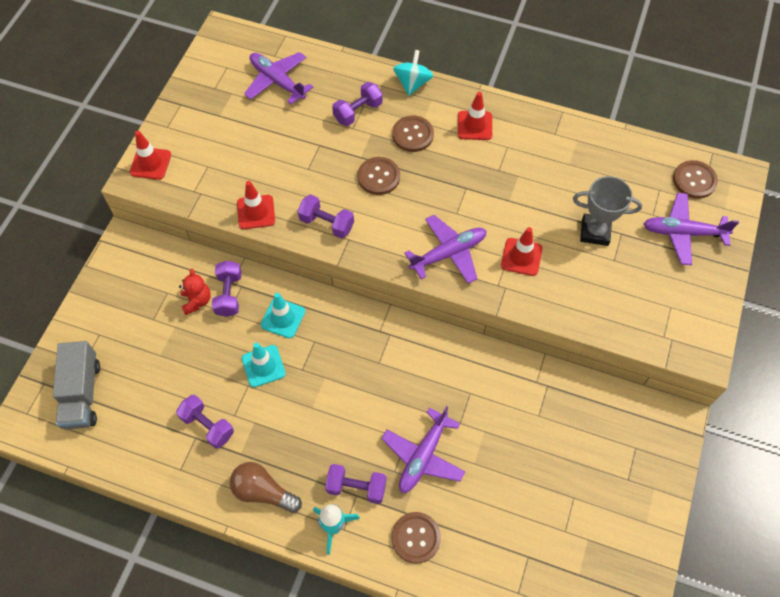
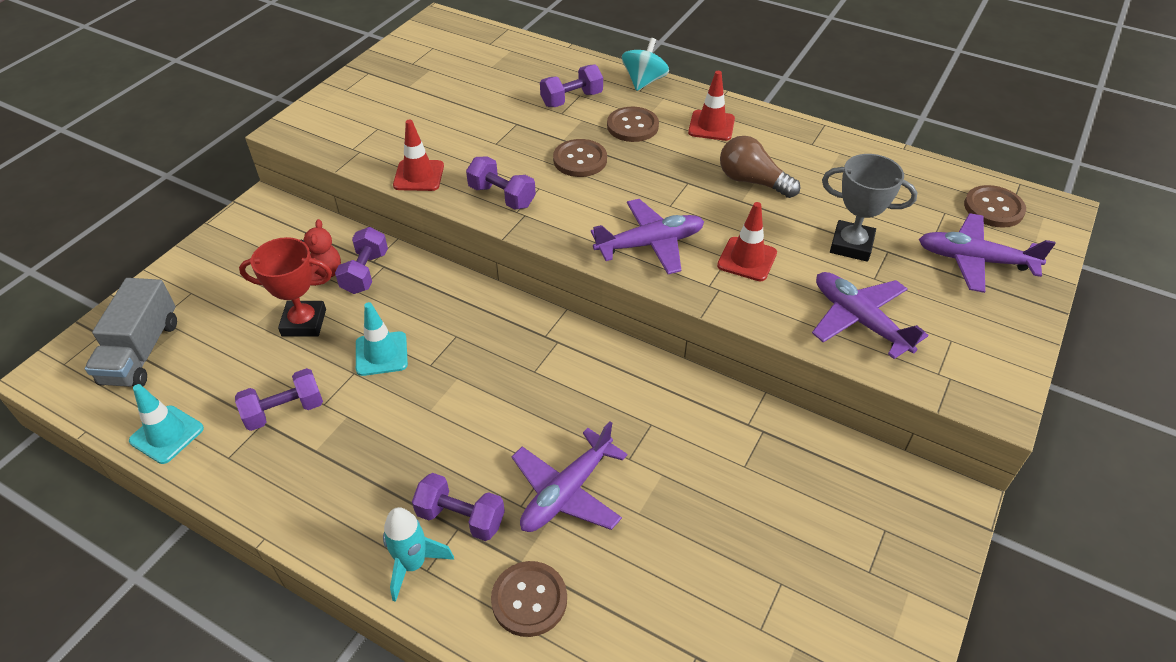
camera: 10 degrees right, 15 degrees down
red traffic cone [130,131,171,180] -> none
purple dumbbell [176,395,234,449] -> purple dumbbell turned 75 degrees counterclockwise [235,368,323,431]
brown light bulb [230,462,302,513] -> brown light bulb moved to [720,136,800,198]
purple plane [244,52,313,104] -> purple plane moved to [812,272,928,359]
turquoise traffic cone [260,293,305,339] -> turquoise traffic cone moved to [129,384,204,464]
none -> red trophy [239,237,332,337]

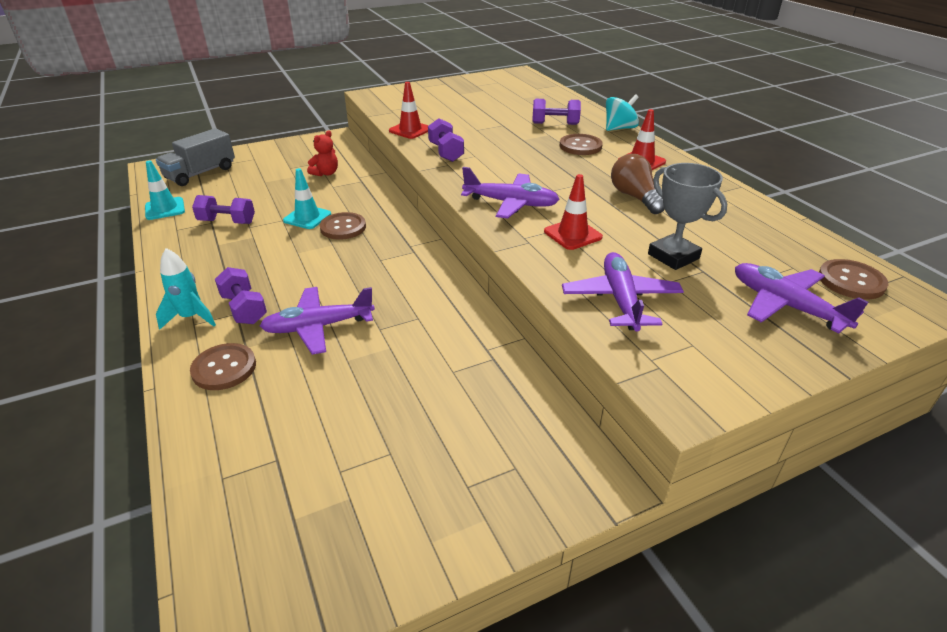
camera: 35 degrees right, 10 degrees down
red trophy [239,237,332,337] -> none
purple dumbbell [335,227,388,294] -> none
brown button [553,139,607,177] -> brown button moved to [320,212,366,240]

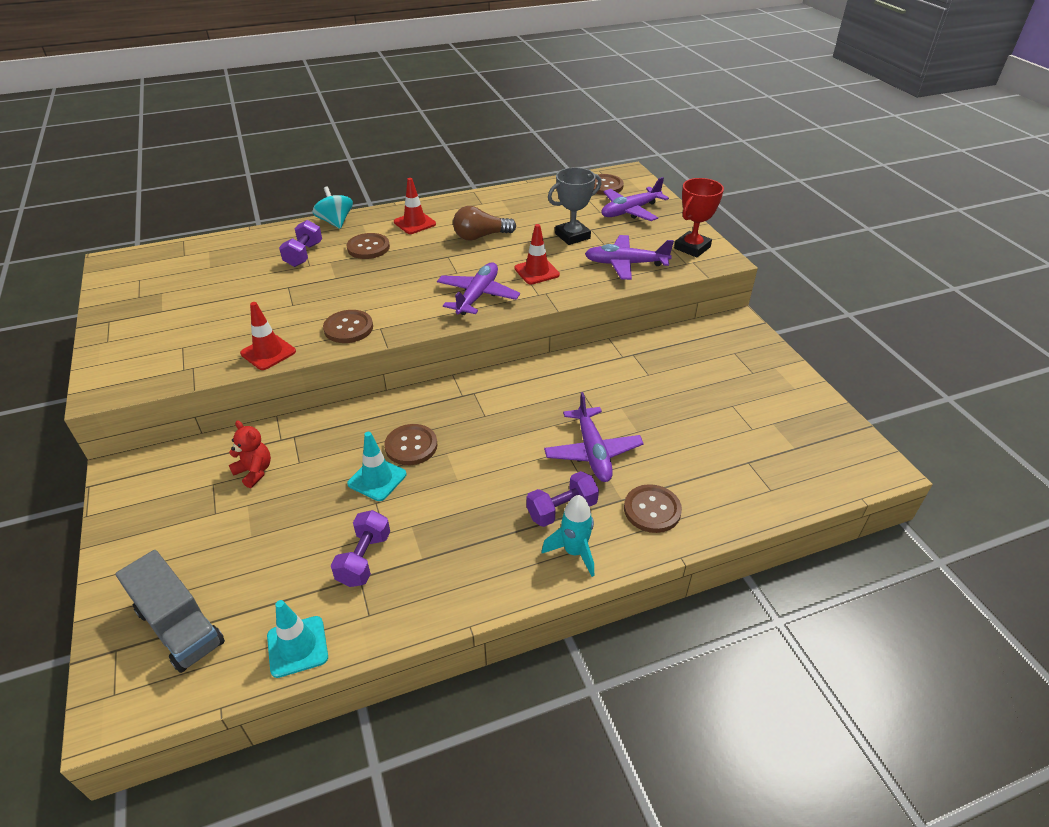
camera: 85 degrees left, 5 degrees up
purple dumbbell [428,118,464,162] -> brown button [323,310,373,343]
none -> red trophy [674,178,724,257]

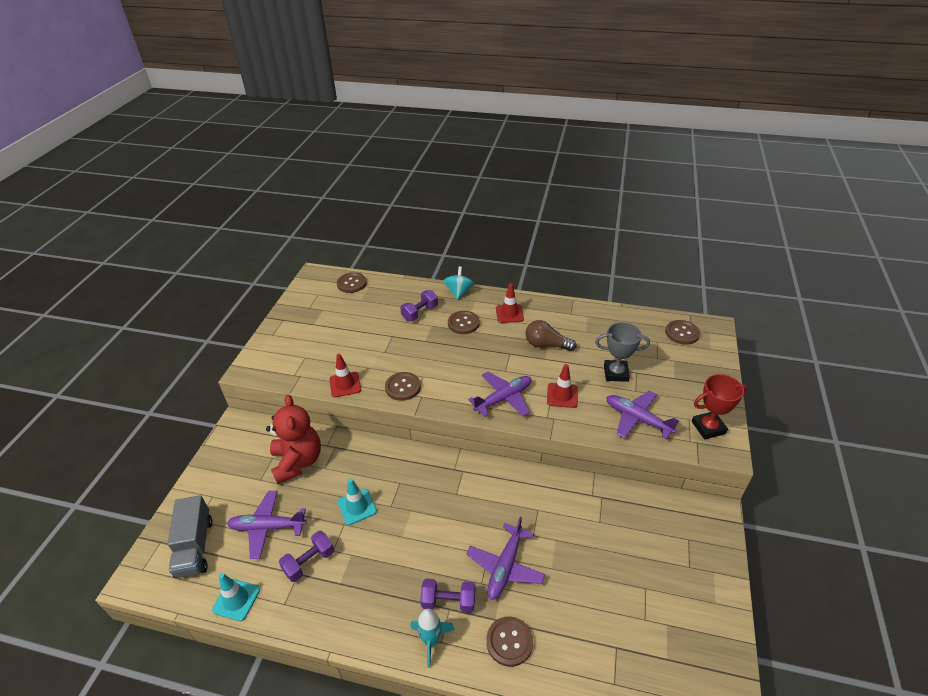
camera: 35 degrees right, 0 degrees up
red teddy bear [229,421,271,488] -> red teddy bear [266,395,321,484], size x1.98
brown button [384,424,438,465] -> brown button moved to [337,272,367,293]
purple plane [601,177,669,221] -> purple plane moved to [227,491,307,559]

